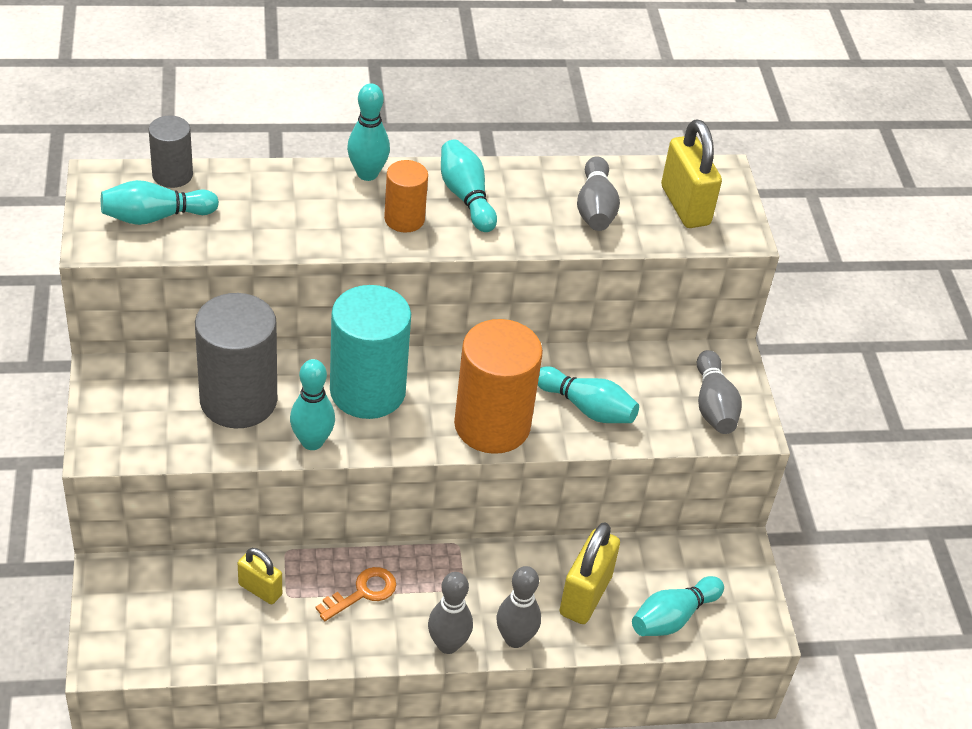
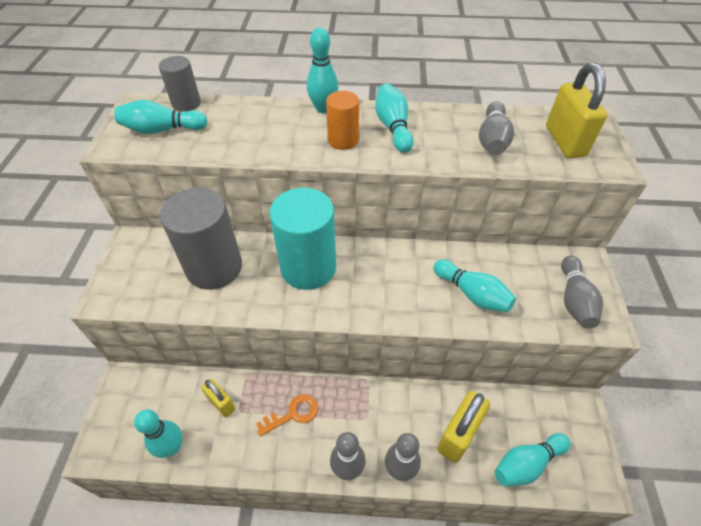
camera: 15 degrees right, 5 degrees up
turquoise bowling pin [290,359,335,450] -> turquoise bowling pin moved to [134,409,182,458]
orange cylinder [454,319,543,454] -> none

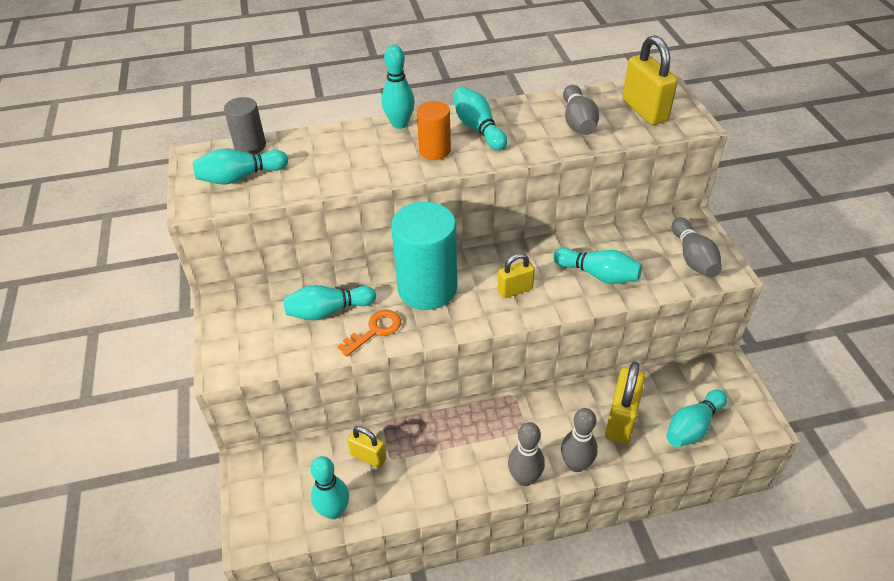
camera: 15 degrees left, 5 degrees down
grey cylinder [160,188,242,290] -> turquoise bowling pin [283,285,376,320]
orange key [256,394,318,437] -> orange key moved to [338,310,401,357]
none -> yellow padlock [498,253,535,298]

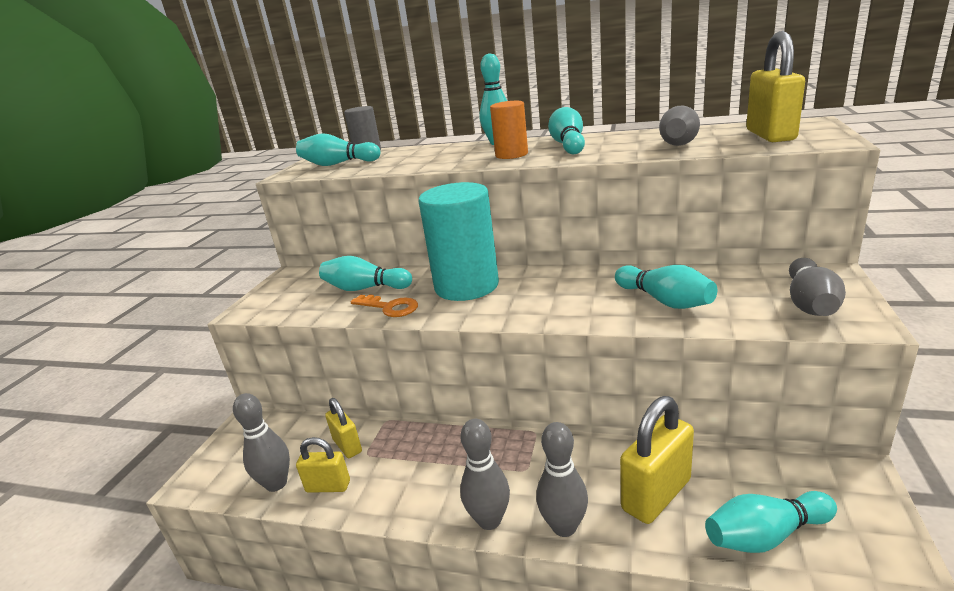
camera: 30 degrees right, 20 degrees down
turquoise bowling pin [310,456,349,519] -> grey bowling pin [233,393,290,492]
orange key [338,310,401,357] -> orange key turned 45 degrees clockwise [351,294,418,317]
yellow padlock [498,253,535,298] -> yellow padlock moved to [296,437,350,493]

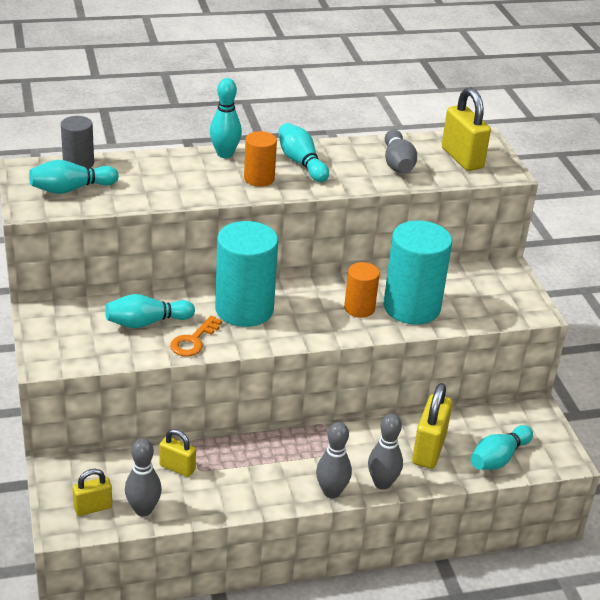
camera: 35 degrees left, 10 degrees up
yellow padlock [296,437,350,493] -> yellow padlock moved to [72,469,112,516]
orange key [351,294,418,317] -> orange key turned 120 degrees clockwise [170,316,222,356]
turquoise bowling pin [615,265,717,309] -> turquoise cylinder [384,220,452,325]
grey bowling pin [789,258,846,316] -> none
none -> orange cylinder [344,262,380,318]

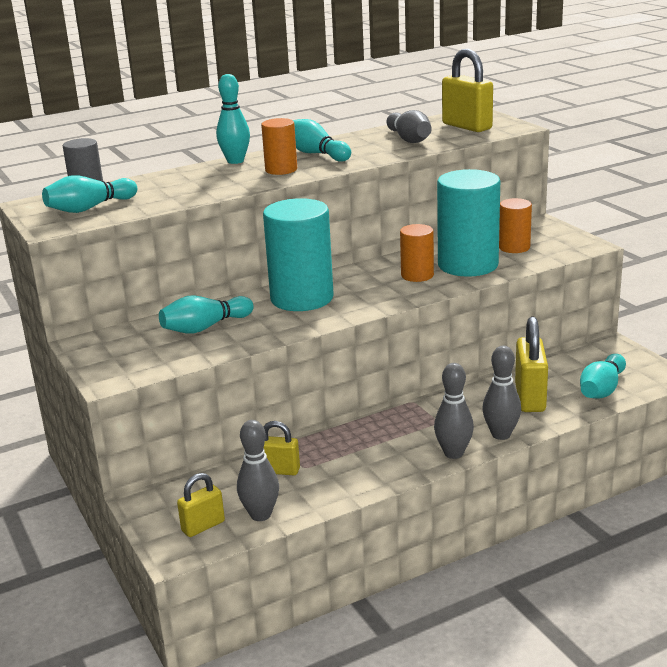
camera: 10 degrees left, 10 degrees down
orange key [170,316,222,356] -> none
none -> orange cylinder [499,198,532,253]

